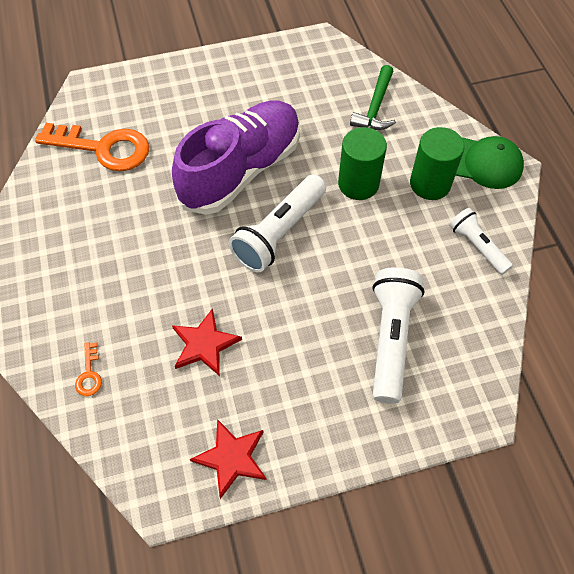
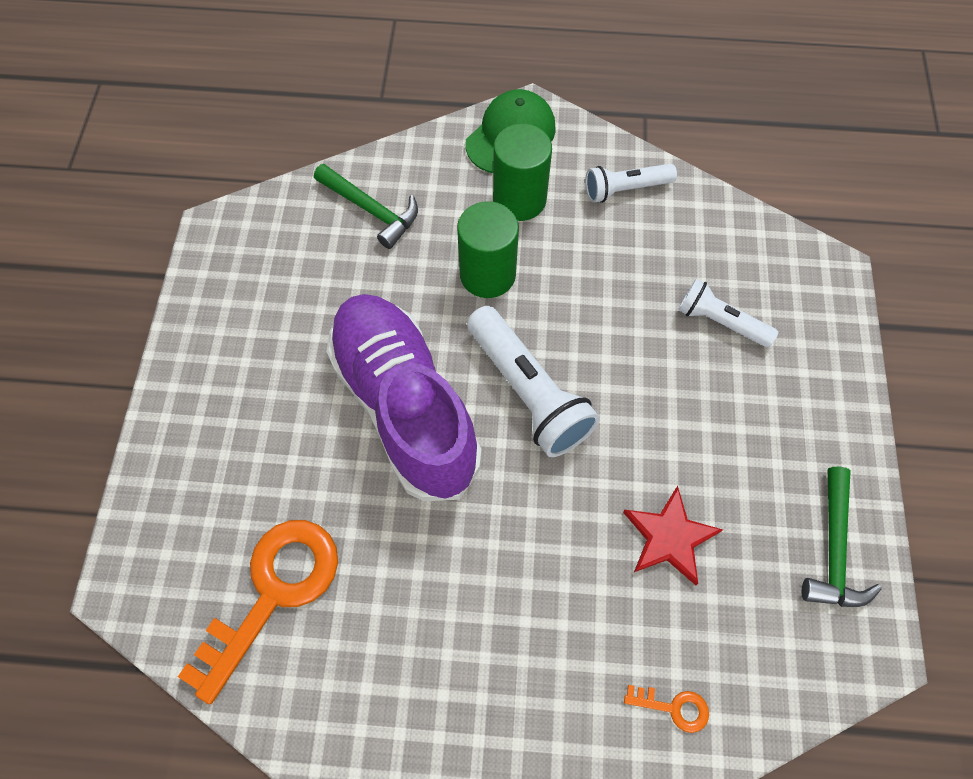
camera: 70 degrees left, 5 degrees up
red star [190,419,266,499] -> green hammer [802,467,882,607]
white flashlight [373,267,425,404] -> white flashlight [678,279,778,347], size x0.60

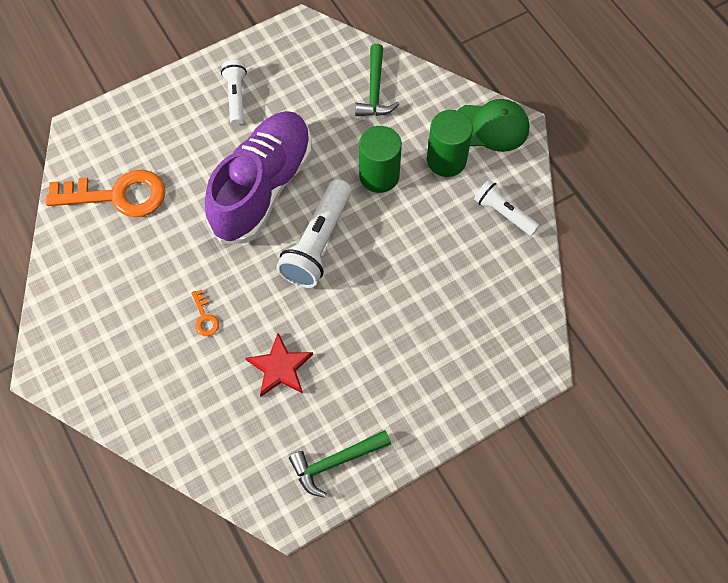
camera: 55 degrees right, 0 degrees up
orange key [624,685,709,733] -> orange key moved to [191,289,219,336]
white flashlight [678,279,778,347] -> white flashlight moved to [221,60,247,125]

